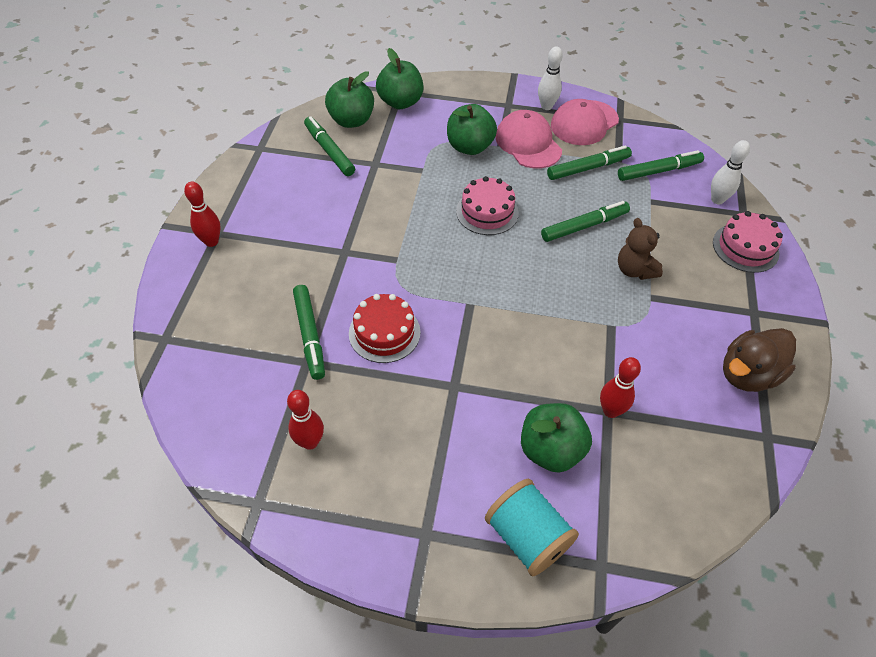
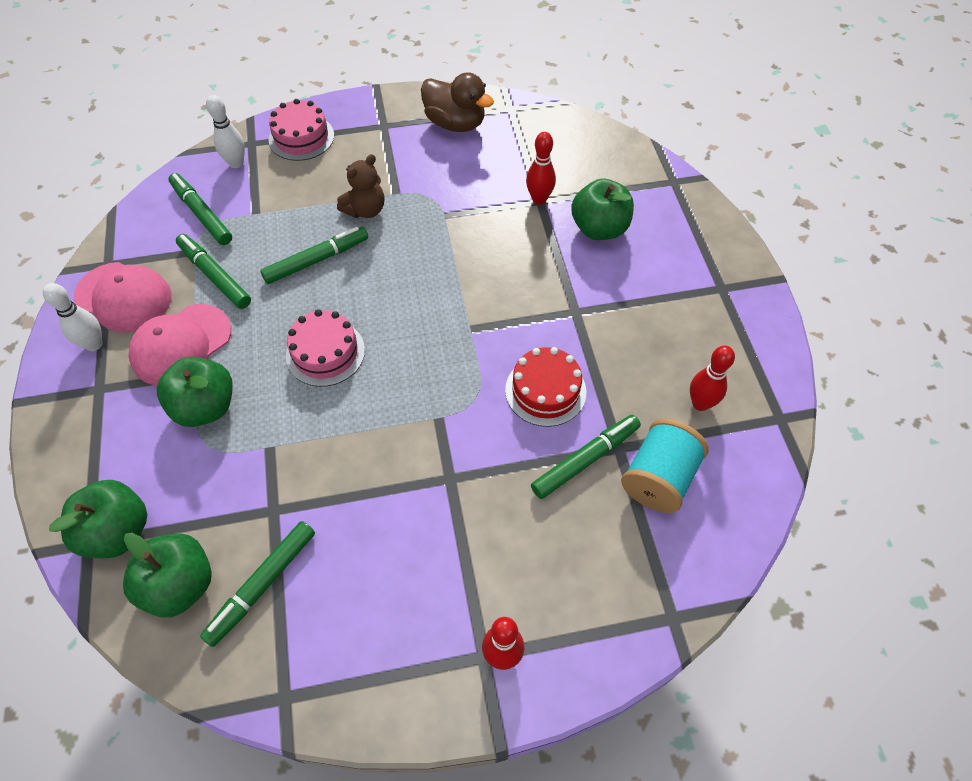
camera: 110 degrees left, 5 degrees up
turquoise spool [485,479,579,577] -> turquoise spool moved to [621,419,708,513]
green marker [541,201,630,242] -> green marker turned 105 degrees clockwise [260,227,368,284]

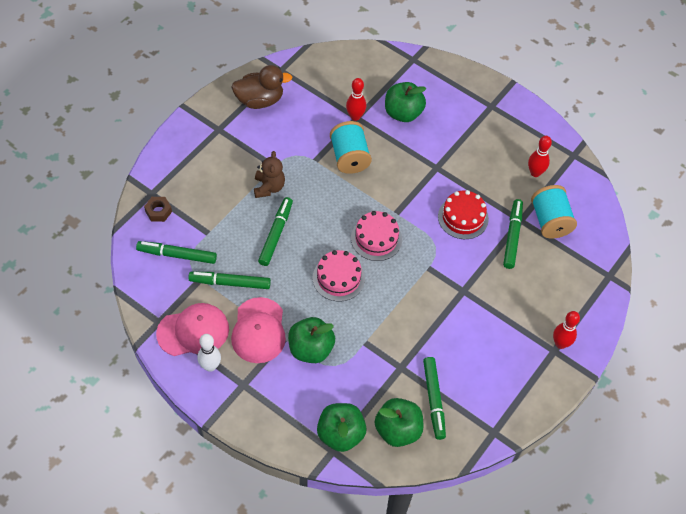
camera: 45 degrees left, 0 degrees up
white bowling pin [206,95,245,168] -> brown nut [144,197,172,222]
pink cake [269,99,334,161] -> pink cake moved to [351,211,402,261]
none -> turquoise spool [330,121,372,174]

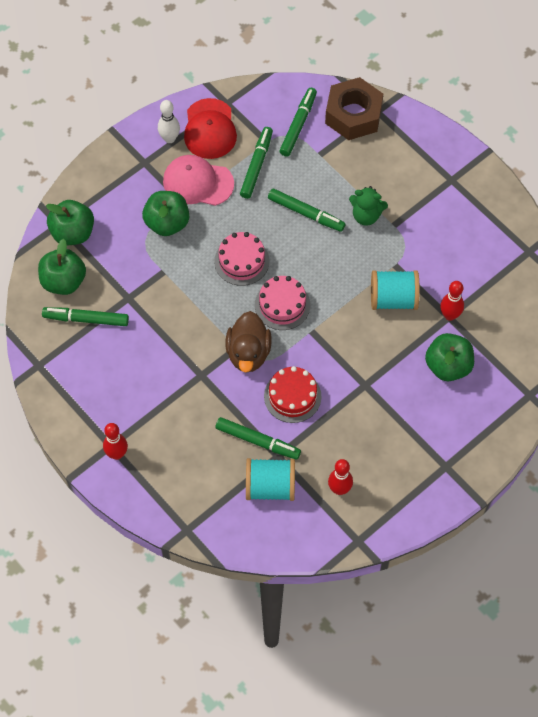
camera: 105 degrees right, 5 degrees up
brown nut [144,197,172,222] -> brown nut [325,77,383,140], size x2.21
pink cap [156,303,229,356] -> red cap [184,98,237,159]
brown duck [231,65,292,109] -> brown duck moved to [226,311,272,373]
brown teddy bear [254,151,285,198] -> green teddy bear [349,186,388,226]

